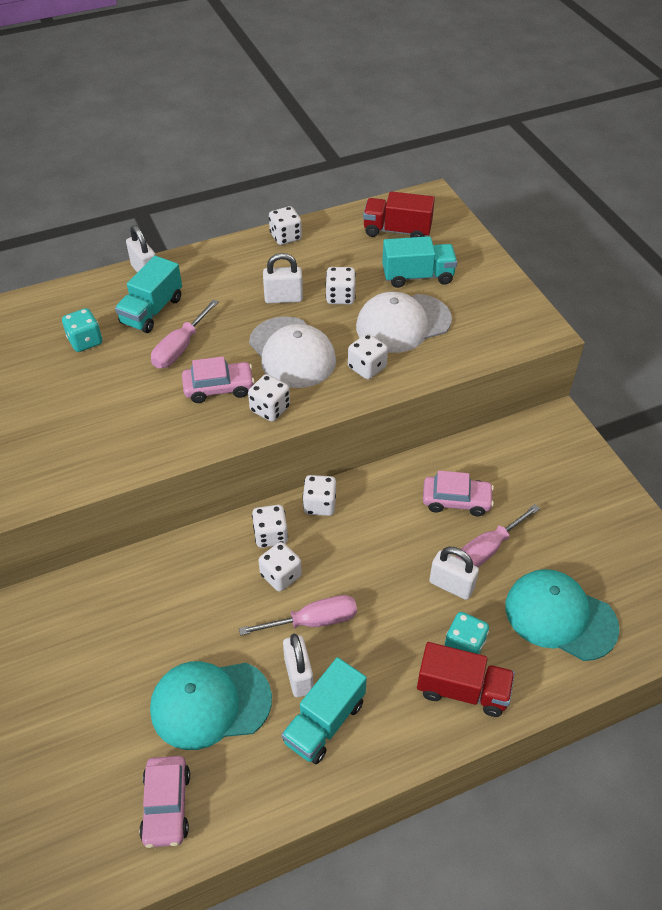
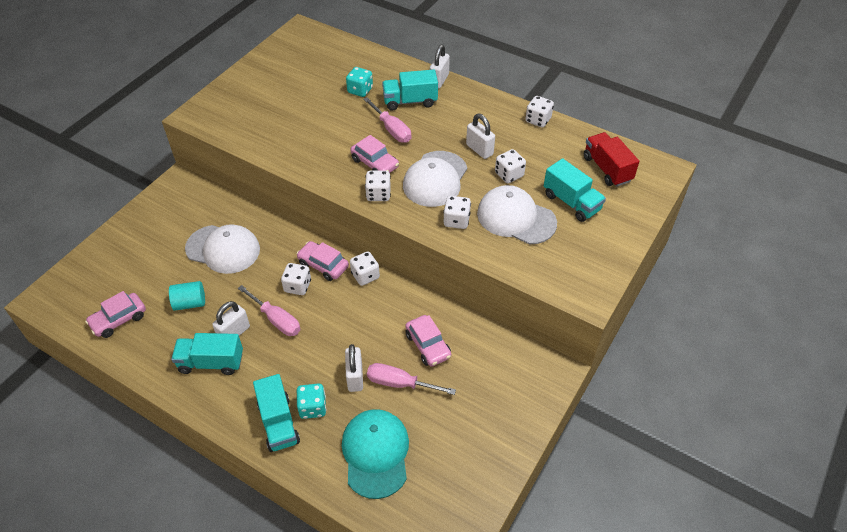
camera: 55 degrees right, 0 degrees up
turquoise cap [150,661,272,750] -> turquoise cylinder [169,281,205,311]
pink screwdriver [151,299,219,368] -> pink screwdriver turned 120 degrees counterclockwise [363,97,411,143]
white dice [252,505,288,548] -> pink car [297,241,349,281]
red truck [417,642,515,717] -> turquoise truck [253,374,300,452]
none -> white cap [185,224,260,274]

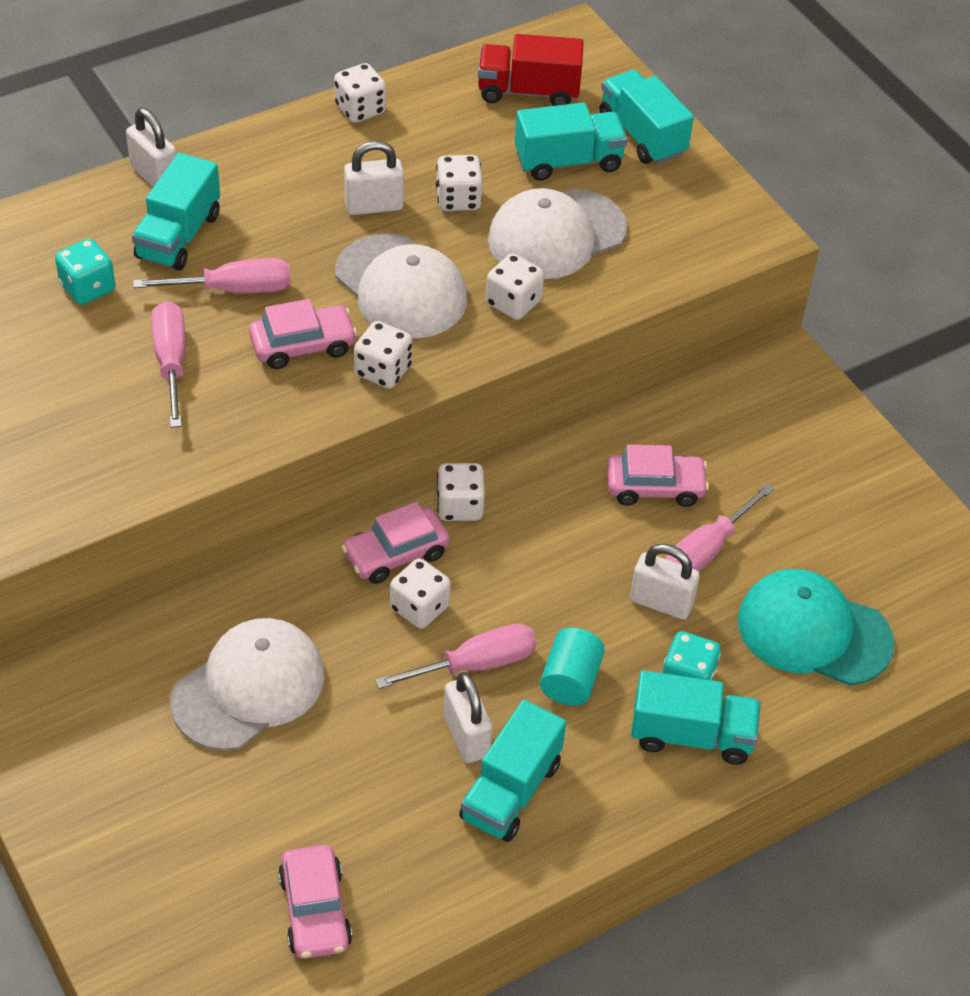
camera: 65 degrees left, 0 degrees up
turquoise cylinder [169,281,205,311] -> turquoise cylinder moved to [540,628,605,705]
none -> pink screwdriver [151,301,186,428]
none -> turquoise truck [599,70,694,164]

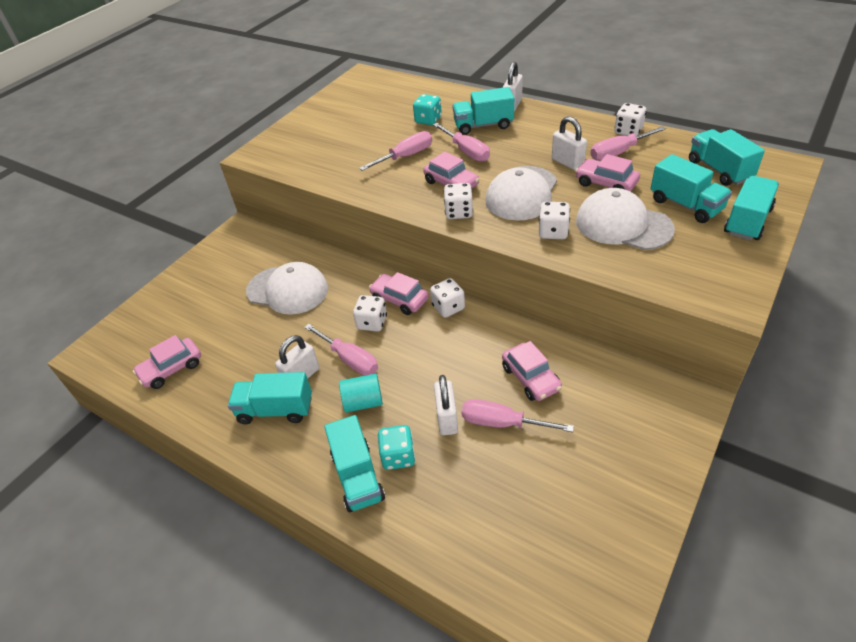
camera: 70 degrees right, 5 degrees down
white dice [436,155,483,211] -> pink car [575,154,640,192]
red truck [478,34,584,106] -> turquoise truck [689,129,765,186]
turquoise cap [738,569,895,686] -> none
none -> pink screwdriver [590,126,666,161]

